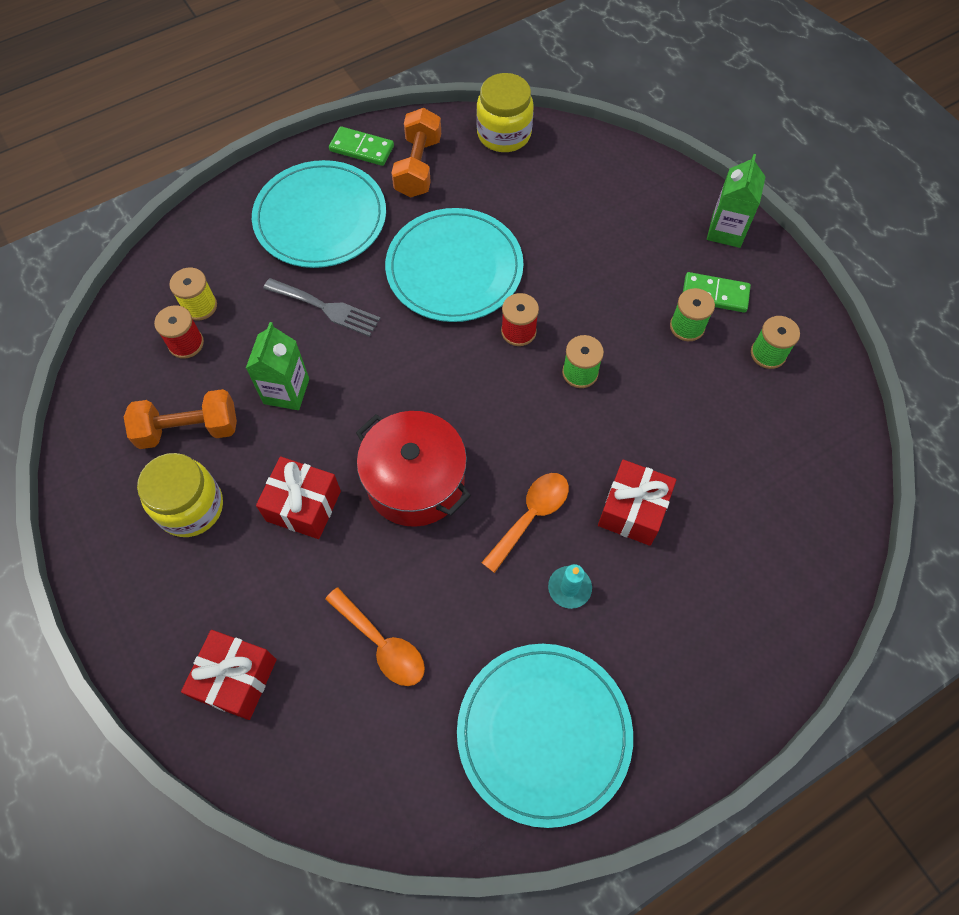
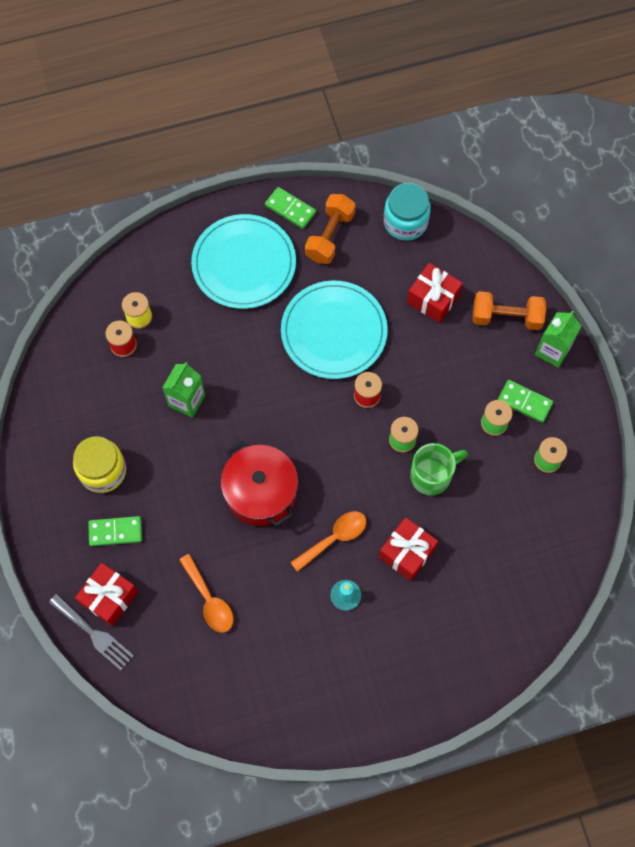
camera: 15 degrees right, 5 degrees up
orange dumbbell [124,389,237,449] -> orange dumbbell moved to [473,291,546,330]
red gift [256,456,341,539] -> red gift moved to [407,263,463,323]
grey fork [263,278,381,337] -> grey fork moved to [49,594,134,670]
turquoise plate [457,644,633,828] -> none
yellow jar [476,73,534,152] -> turquoise jar [384,183,431,241]
none -> green domino [88,516,142,546]
none -> green mug [410,443,468,496]

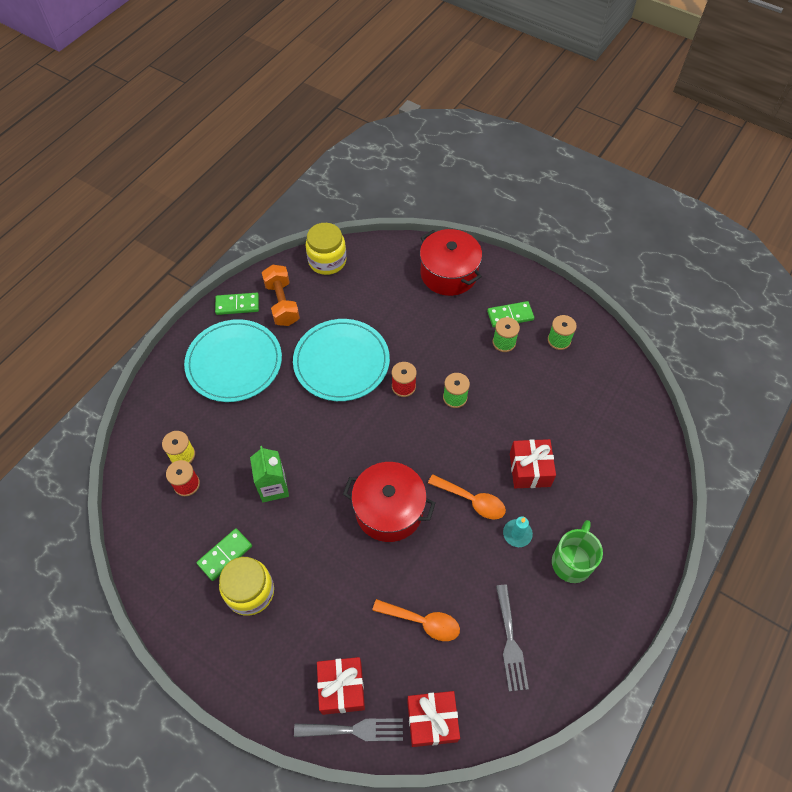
camera: 40 degrees left, 10 degrees down
green domino [88,516,142,546] -> green domino moved to [197,528,252,581]
orange spoon [290,511,366,572] -> orange spoon turned 105 degrees clockwise [428,474,506,519]
turquoise jar [384,183,431,241] -> yellow jar [306,223,346,275]
red gift [407,263,463,323] -> red gift moved to [407,691,460,747]
green mug [410,443,468,496] -> green mug moved to [552,520,603,583]
orange dumbbell [473,291,546,330] -> red pot [420,229,482,296]
green carton [535,311,582,368] -> none
none -> grey fork [496,585,529,691]

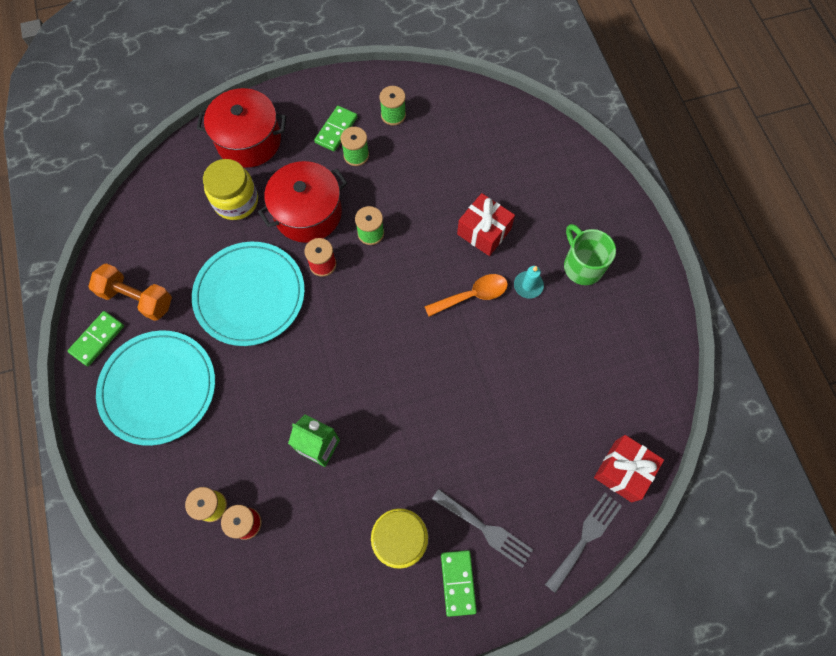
camera: 50 degrees left, 10 degrees up
green domino [197,528,252,581] -> green domino moved to [441,550,477,617]
yellow jar [306,223,346,275] -> yellow jar moved to [203,159,258,220]
red gift [317,657,365,715] -> none
red pot [343,462,436,542] -> red pot moved to [258,161,347,243]
orange spoon [372,599,460,641] -> none
grey fork [496,585,529,691] -> grey fork moved to [432,489,533,568]

